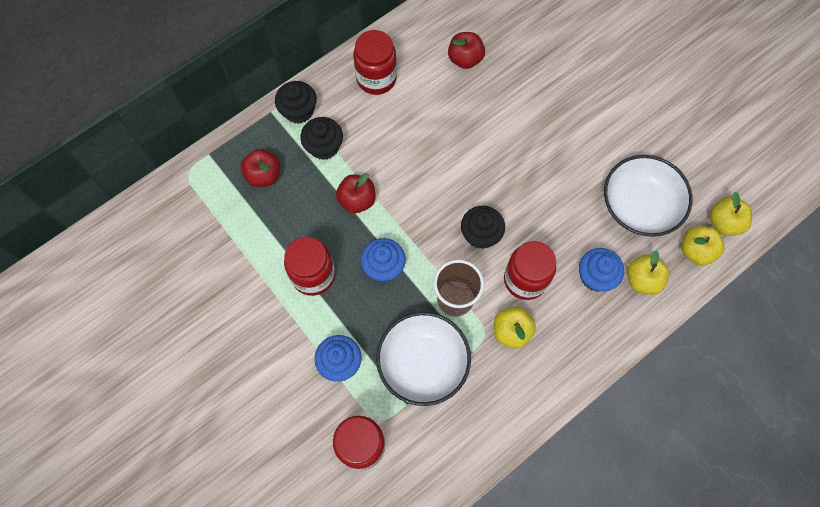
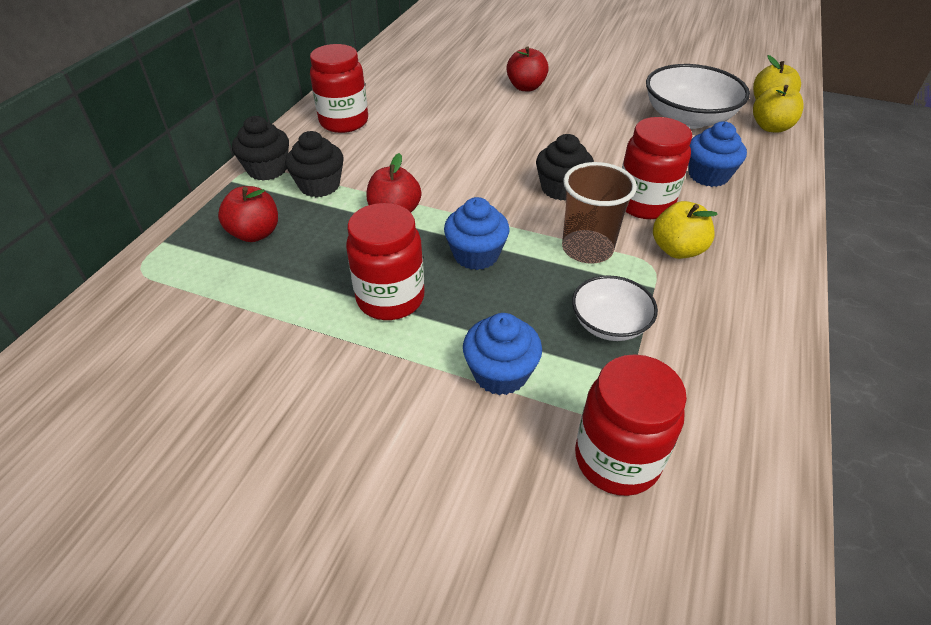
camera: 30 degrees left, 25 degrees down
white bowl [376,312,471,406] -> white bowl [572,275,658,341], size x0.58
red apple [448,32,485,69] -> red apple moved to [507,47,549,91]
yellow apple [627,250,670,295] -> none

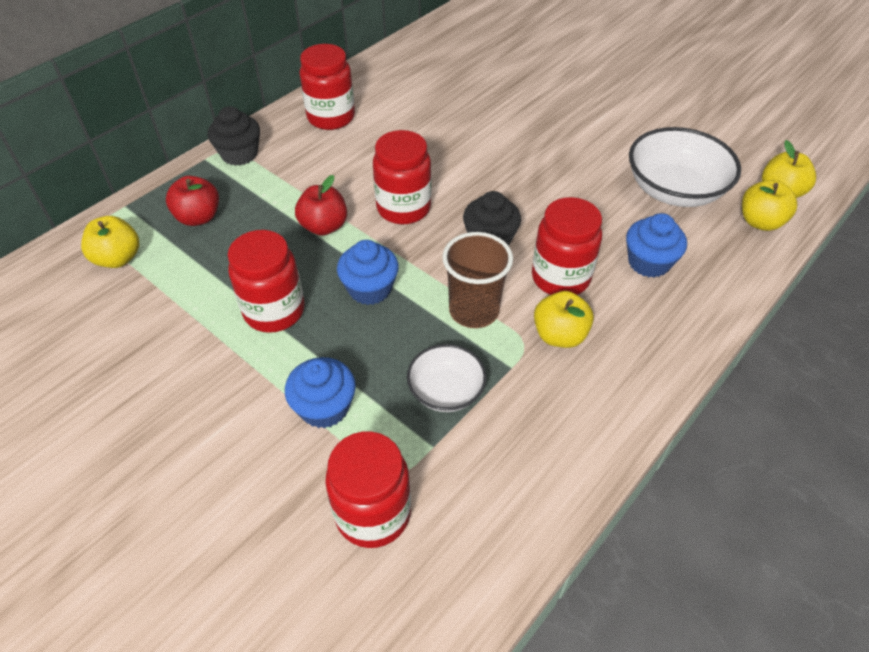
camera: 20 degrees right, 5 degrees up
black cupcake [285,131,344,197] -> none
red apple [507,47,549,91] -> none
none -> yellow apple [81,216,140,268]
none -> red jar [373,130,431,224]

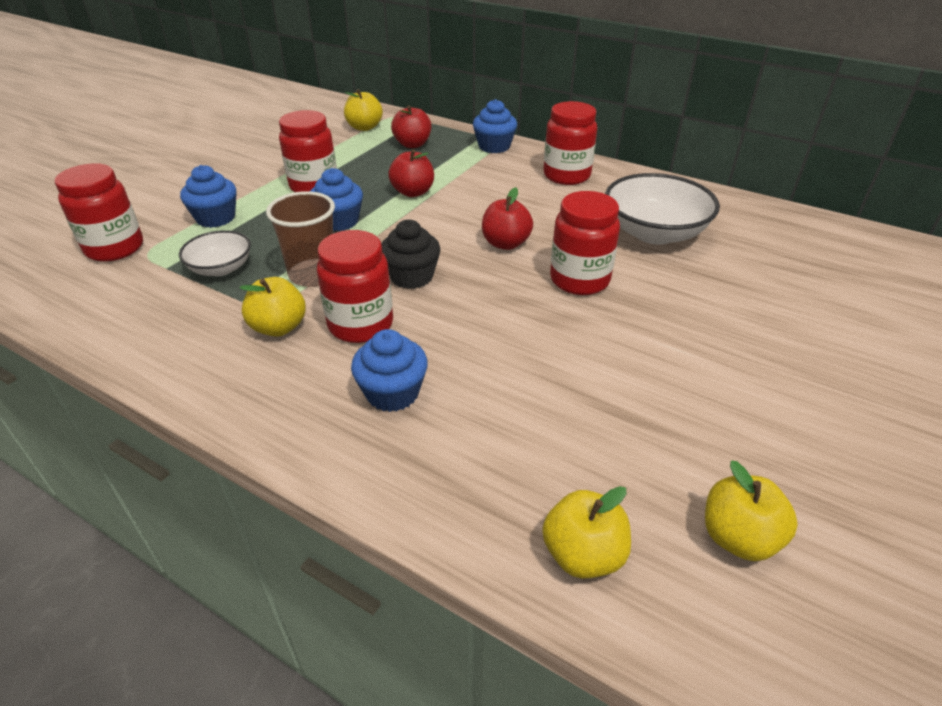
camera: 80 degrees right, 10 degrees down
black cupcake [208,106,260,166] -> blue cupcake [473,99,517,153]
red jar [373,130,431,224] -> red jar moved to [550,191,620,295]
white bowl [629,127,741,207] -> white bowl moved to [605,173,720,244]
yellow apple [742,180,797,231] -> yellow apple moved to [705,460,798,561]
none -> red apple [482,187,533,250]

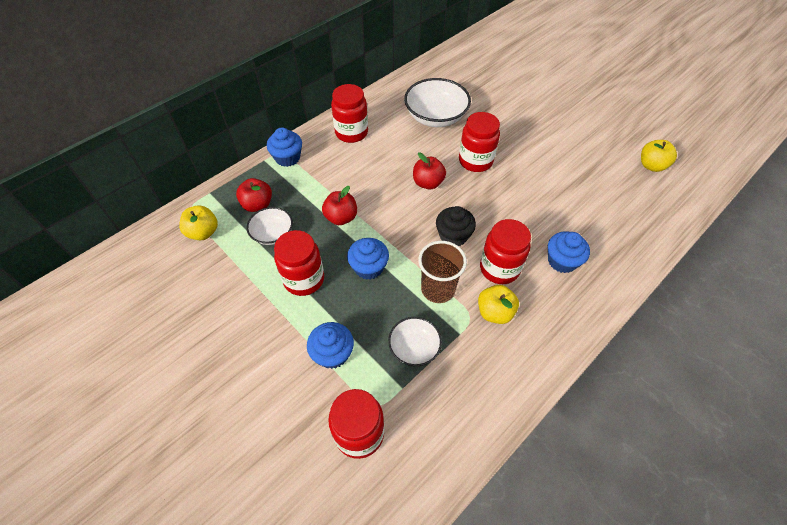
camera: 75 degrees left, 15 degrees up
yellow apple [542,486,631,578] -> none
none -> white bowl [247,207,293,245]

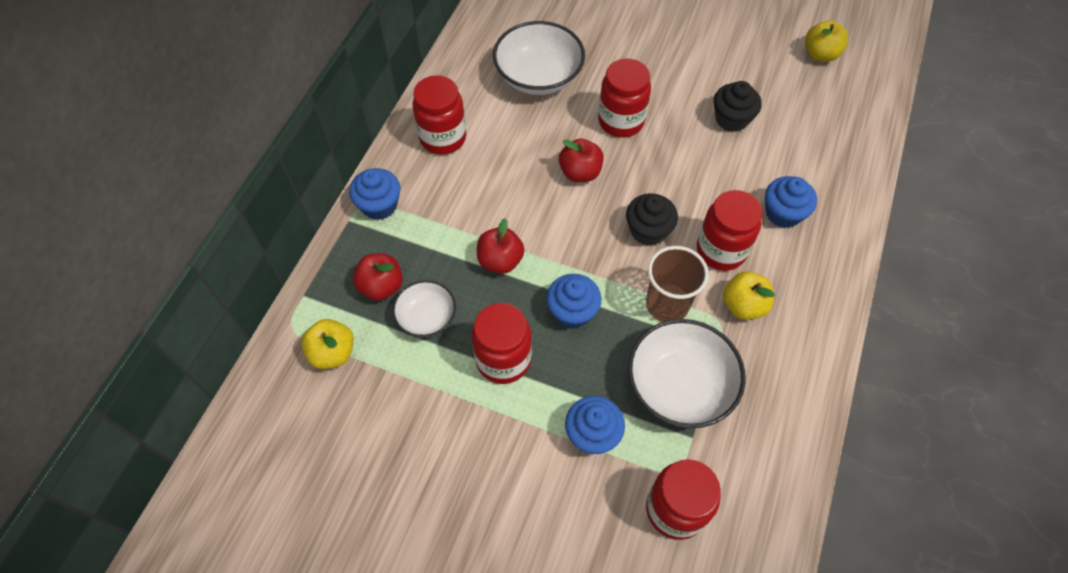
camera: 25 degrees left, 5 degrees up
white bowl [388,317,442,366] -> white bowl [628,319,746,428], size x1.72
none -> black cupcake [714,81,762,132]

